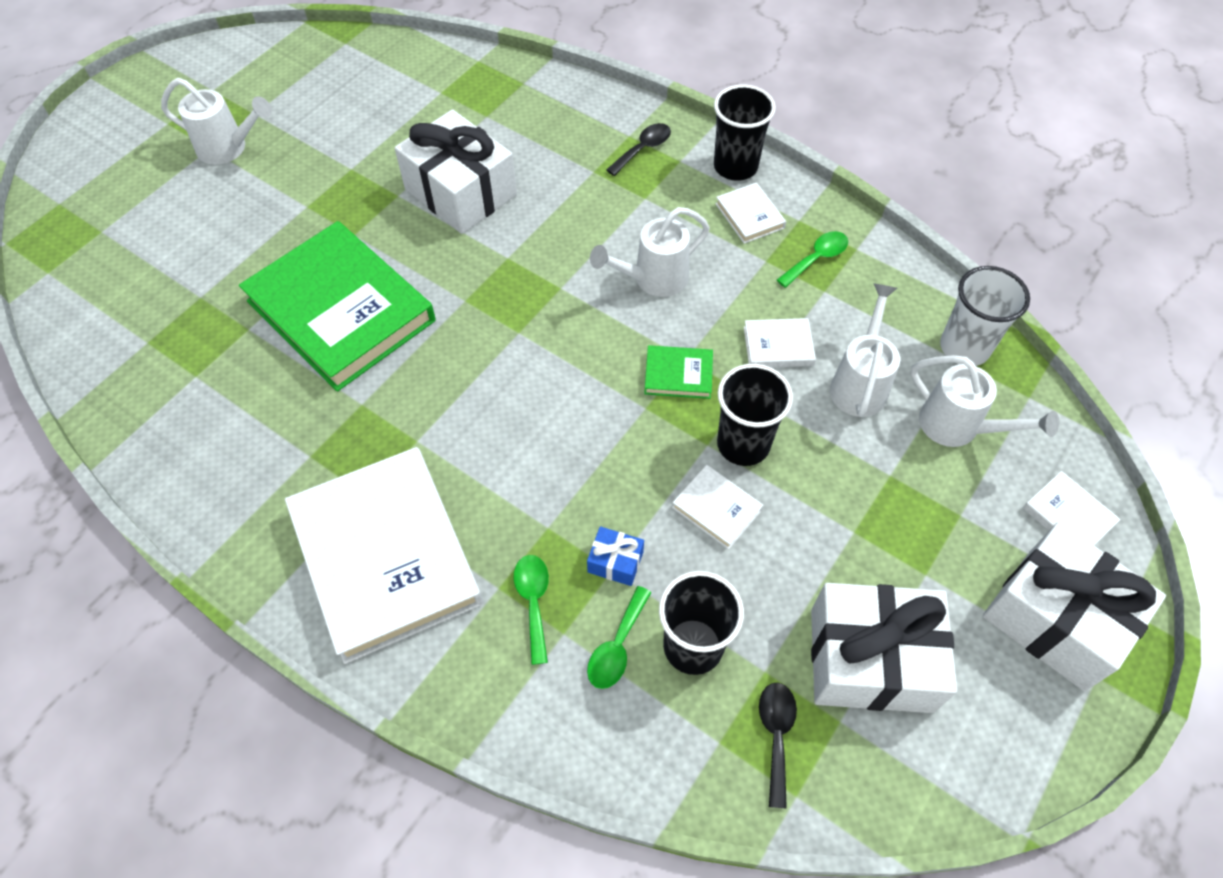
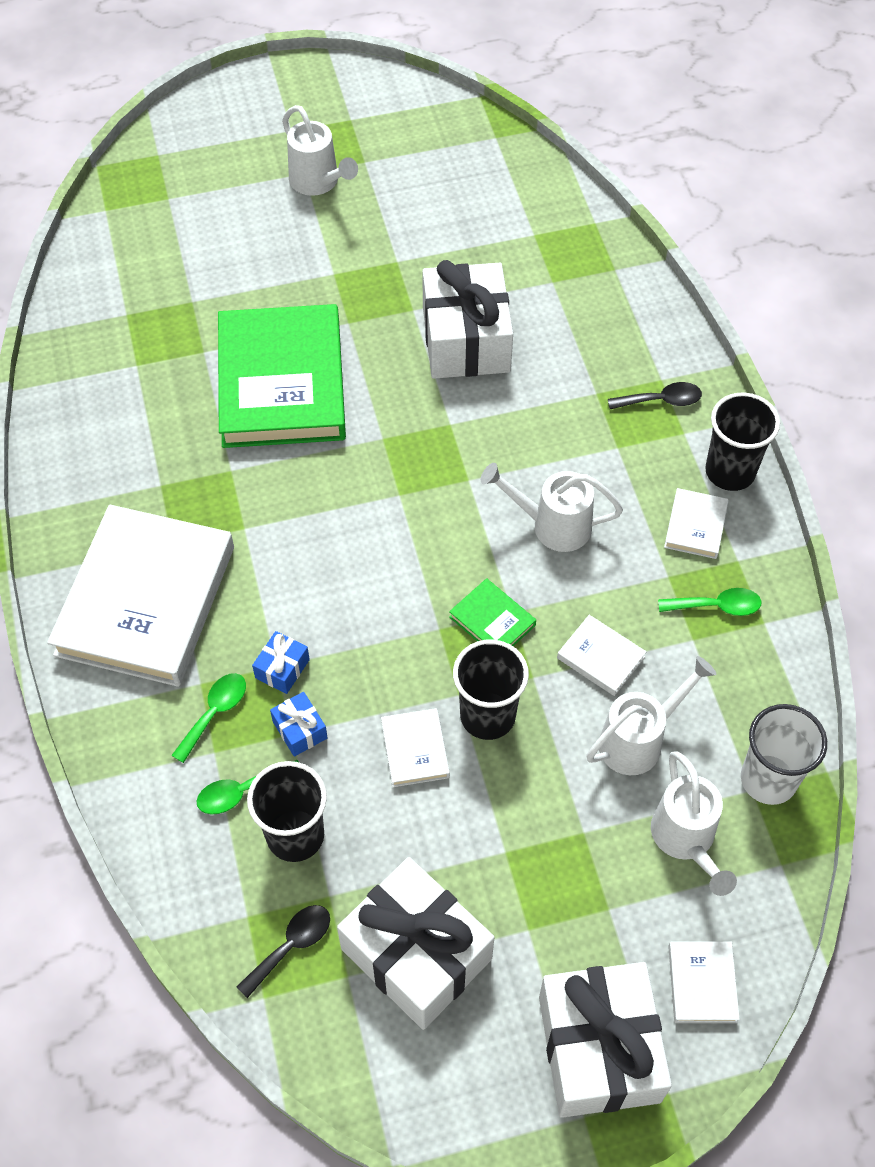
camera: 40 degrees right, 0 degrees up
none -> blue gift [252,631,310,694]

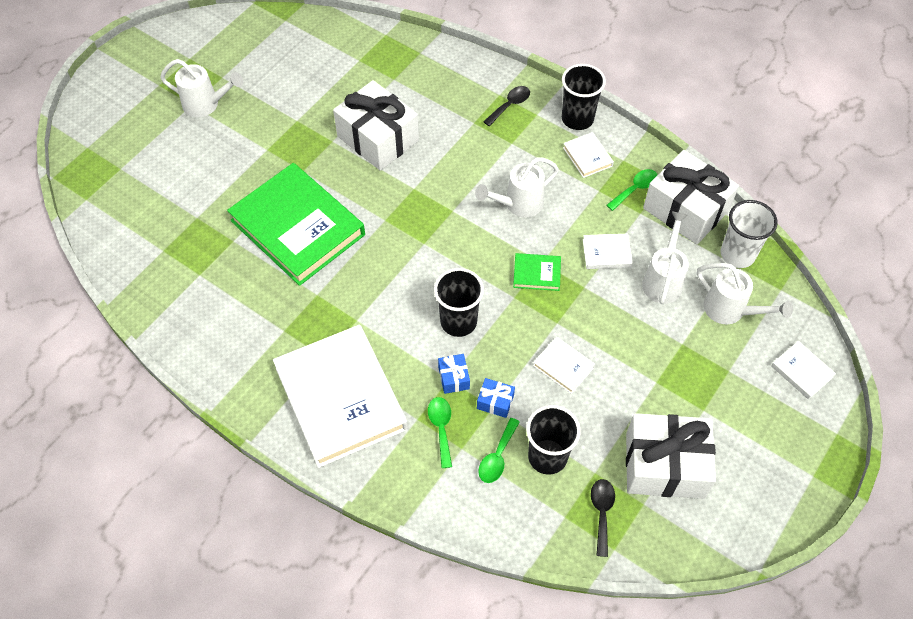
camera: 40 degrees left, 0 degrees up
black cup [453,640,529,740] -> black cup moved to [434,268,484,337]
white gift [539,962,672,1118] -> white gift moved to [643,150,739,245]

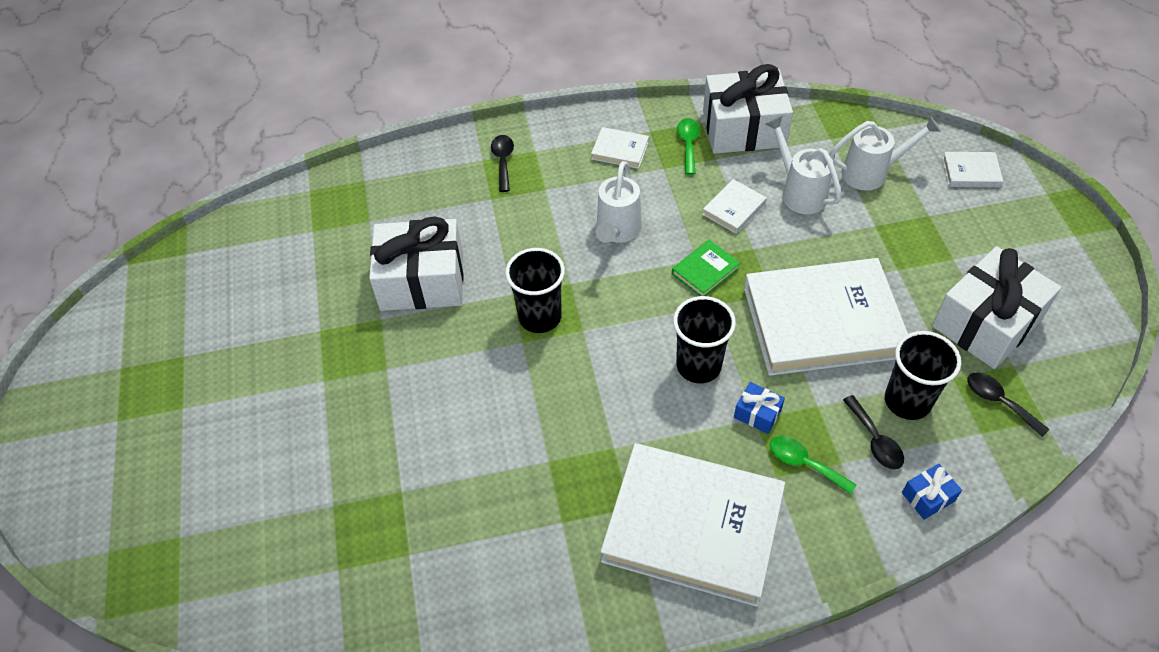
camera: 45 degrees left, 5 degrees down
white watering can [160,59,243,117] -> none
green book [227,163,365,286] -> none
blue gift [477,378,515,418] -> blue gift moved to [902,464,962,520]
green spoon [478,418,520,483] -> black spoon [843,395,904,470]
white book [533,337,595,394] -> white book [744,258,908,376], size x2.43
black cup [562,64,606,130] -> black cup moved to [505,248,565,333]
white cup [721,200,778,268] -> none

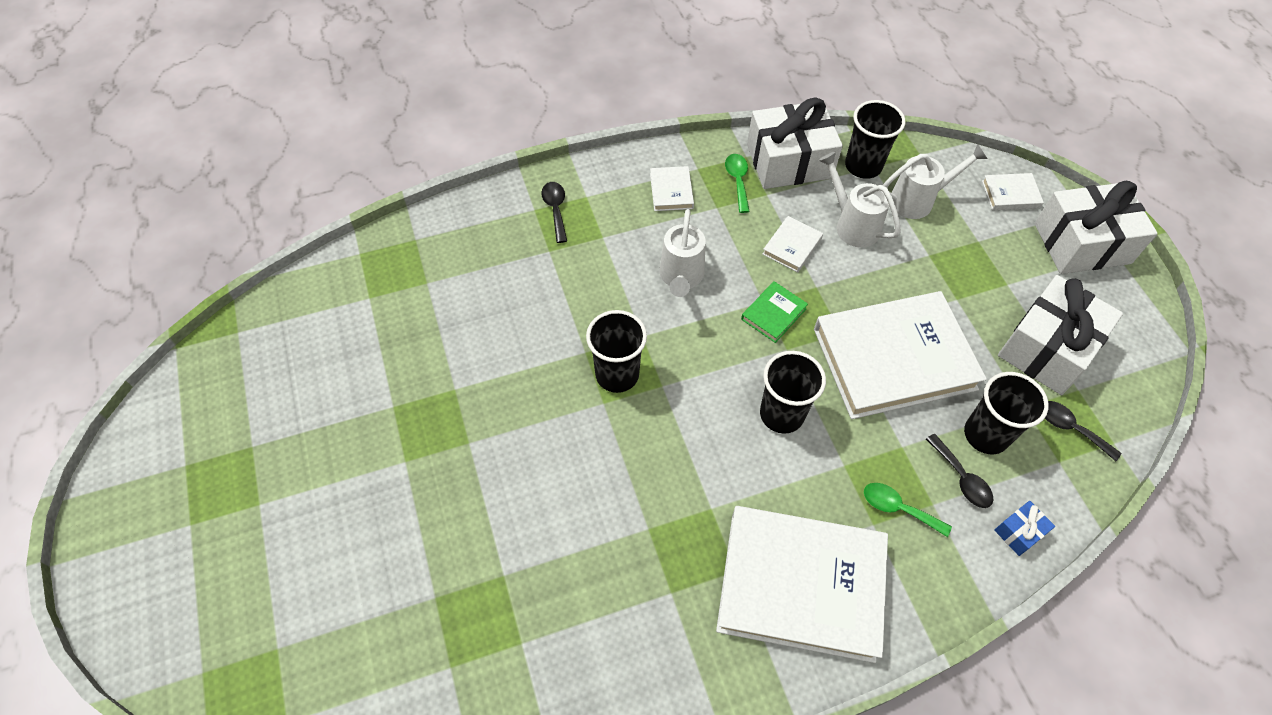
camera: 10 degrees left, 5 degrees up
white gift [369,216,464,311] -> white gift moved to [1034,181,1157,274]
white book [591,127,649,169] -> white book turned 75 degrees clockwise [650,166,694,211]
blue gift [734,382,785,434] -> none
none -> black cup [845,100,905,179]

